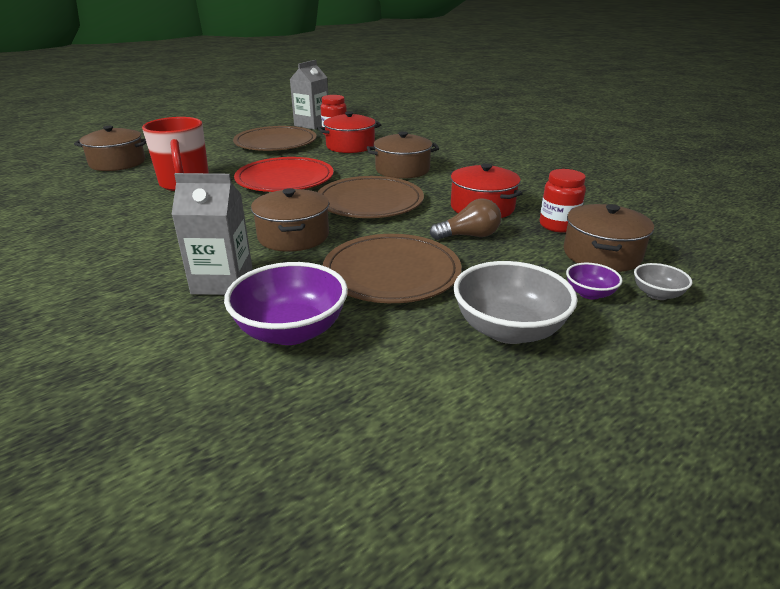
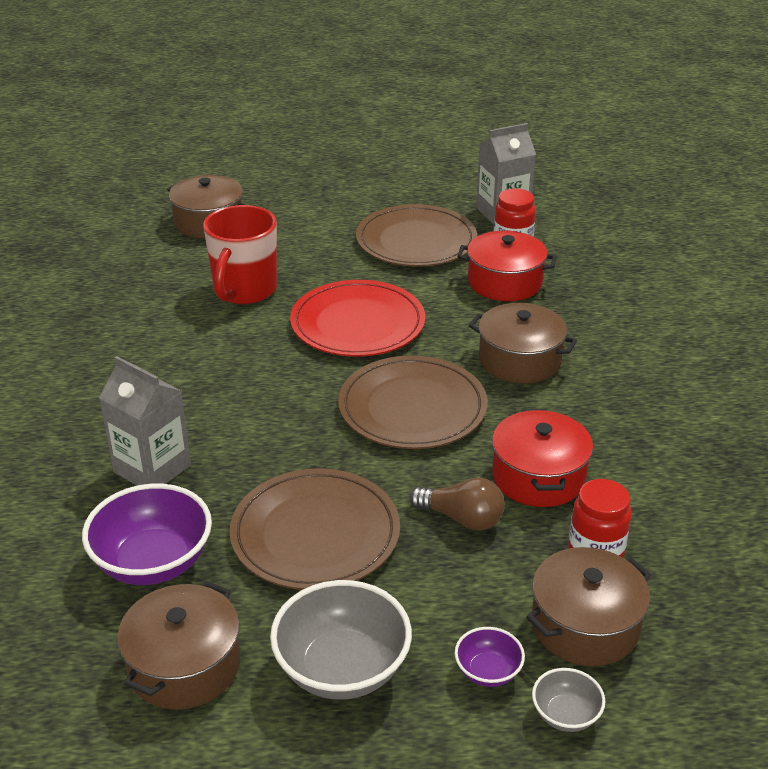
camera: 35 degrees right, 5 degrees up
brown pot [251,188,329,252] -> brown pot moved to [117,581,240,710]

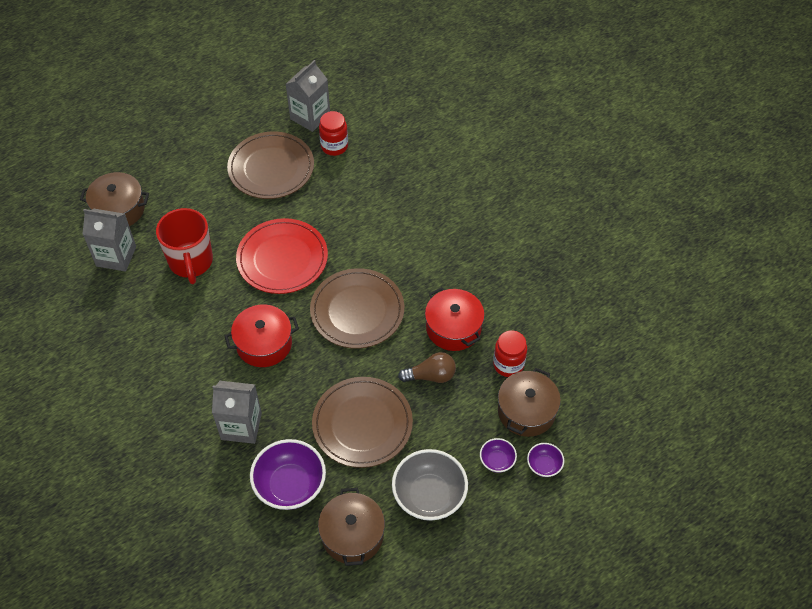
camera: 30 degrees left, 20 degrees up
red pot [457,231,557,301] -> red pot moved to [224,305,299,367]
brown pot [469,303,577,384] -> none
grey bowl [532,668,606,732] -> purple bowl [527,443,564,477]
none -> grey carton [83,209,136,272]

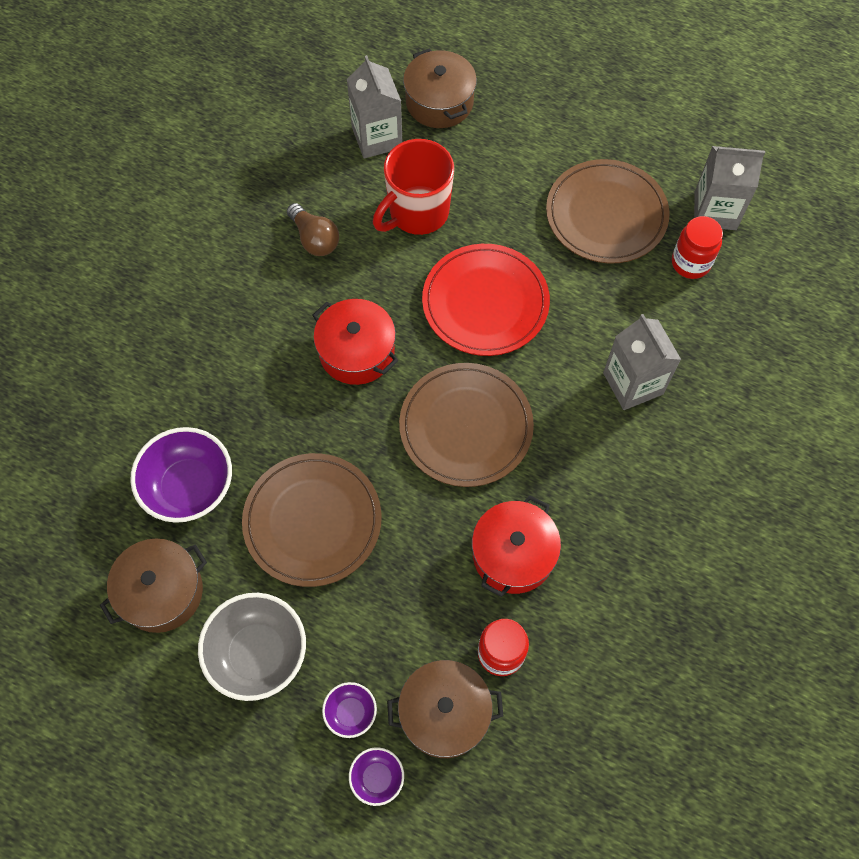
camera: 60 degrees right, 10 degrees up
grey carton [212,381,262,444] -> grey carton moved to [603,314,681,410]
brown light bulb [398,352,456,383] -> brown light bulb moved to [287,203,339,256]

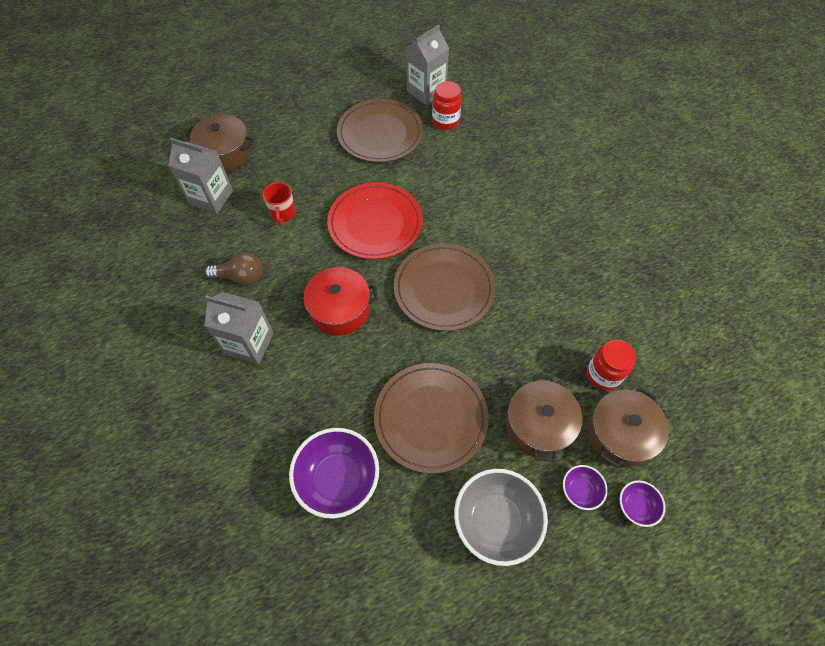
camera: 50 degrees left, 5 degrees down
brown pot [100,539,207,633] -> brown pot moved to [506,375,582,462]
red mug [373,139,454,235] -> red mug [263,182,295,225], size x0.54
red pot [472,495,561,597] -> none
grey carton [603,314,681,410] -> grey carton moved to [204,292,274,365]

